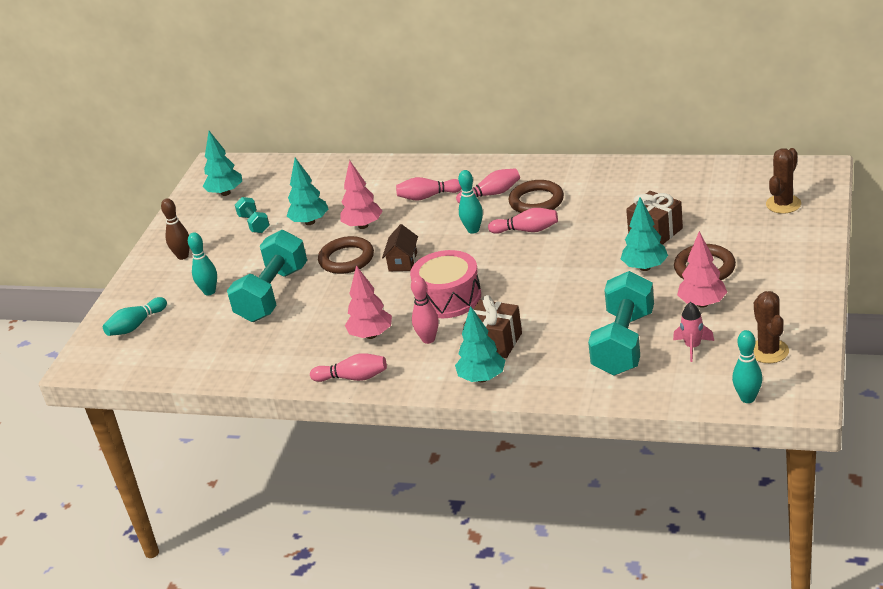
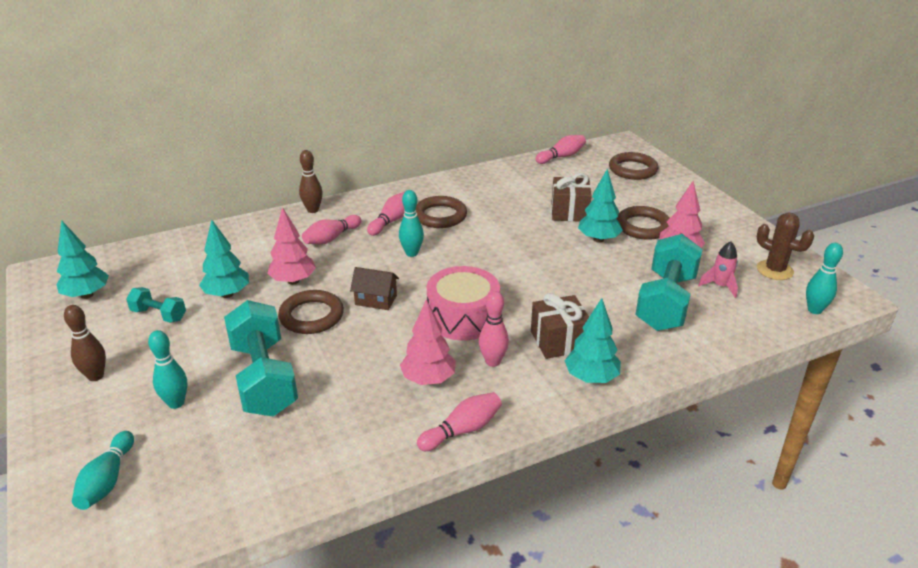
camera: 45 degrees left, 0 degrees up
brown house [382,224,418,271] -> brown house turned 45 degrees counterclockwise [350,267,399,310]
pink bowling pin [488,208,558,234] -> pink bowling pin moved to [536,135,586,164]
turquoise dumbbell [588,271,654,375] -> turquoise dumbbell turned 45 degrees clockwise [635,234,703,331]
brown cactus [766,148,801,214] -> brown ring [609,152,658,180]
none -> brown bowling pin [299,150,322,213]

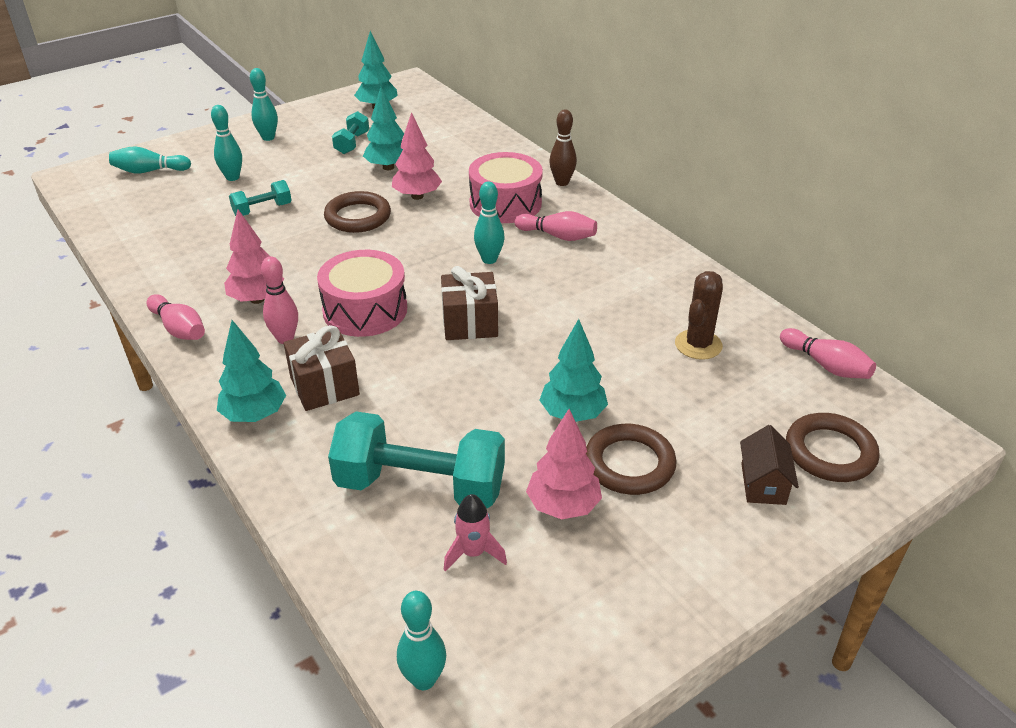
camera: 80 degrees right, 5 degrees up
brown bowling pin [64,305,106,381] -> turquoise bowling pin [250,68,278,141]
turquoise dumbbell [224,300,298,417] -> turquoise dumbbell [229,180,292,216], size x0.50
pink bowling pin [302,215,361,245] -> pink drum [469,152,543,223]
brown house [350,267,399,310] -> brown house moved to [740,425,799,505]
brown ring [416,196,467,228] -> none
brown gift [551,173,592,222] -> brown gift moved to [441,266,498,340]
brown cactus [757,212,814,280] -> brown cactus moved to [675,271,723,360]

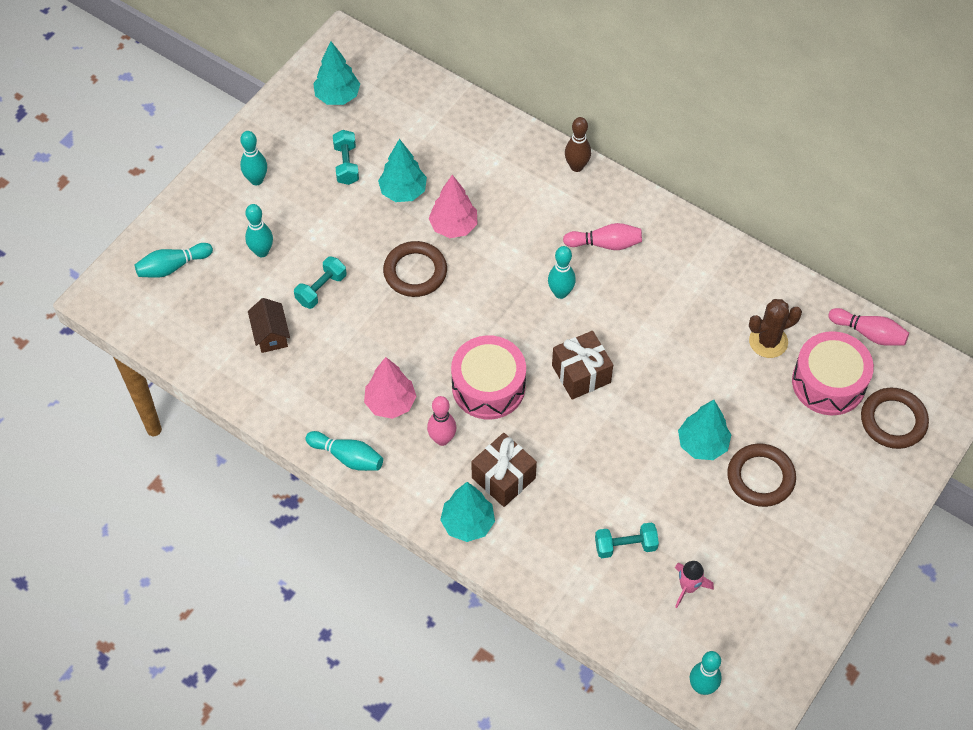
camera: 20 degrees left, 20 degrees up
pink bowling pin [147,294,205,340] -> turquoise bowling pin [305,431,383,471]
turquoise dumbbell [328,412,505,509] -> turquoise dumbbell [595,522,659,558], size x0.50
pink drum [469,152,543,223] -> pink drum moved to [792,331,874,415]
pink tree [526,409,602,520] -> none
brown cactus [675,271,723,360] -> brown cactus turned 60 degrees clockwise [749,299,802,358]
brown house [740,425,799,505] -> brown house moved to [248,298,290,353]

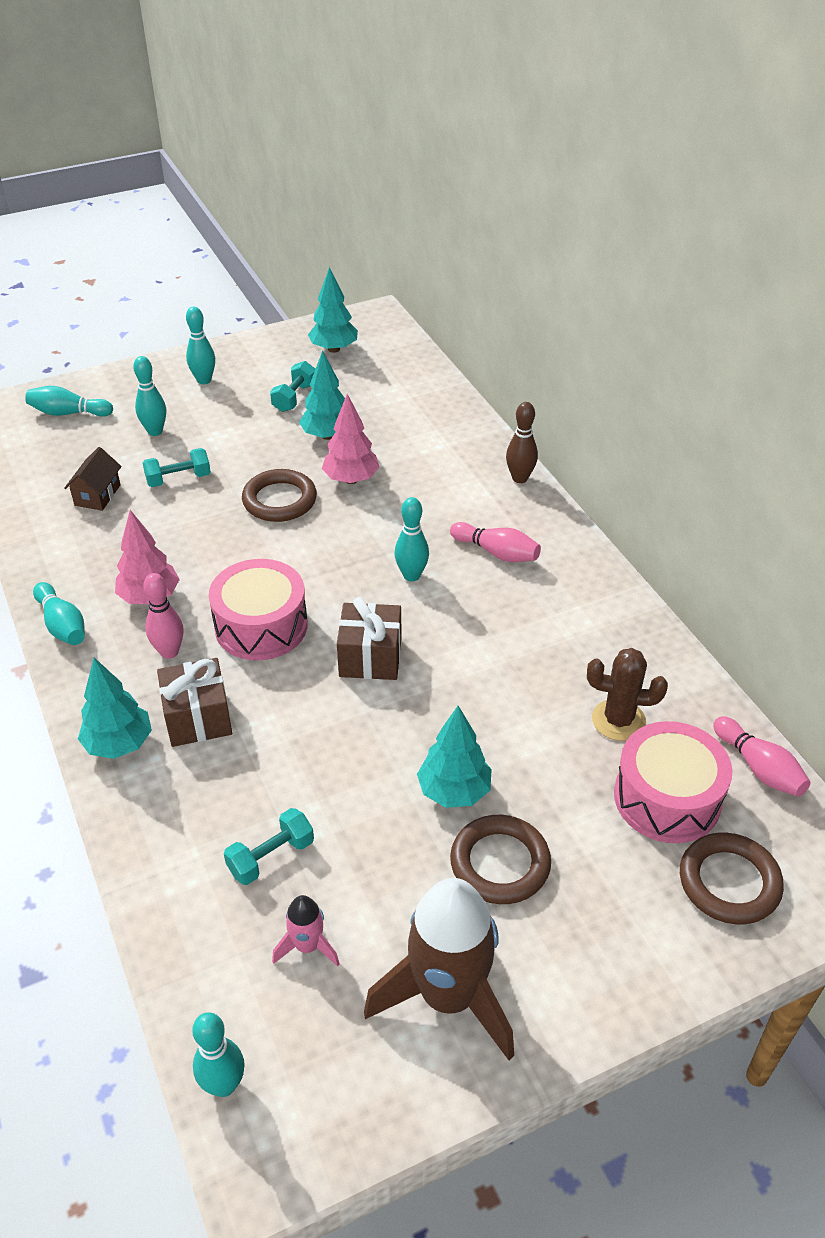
camera: 30 degrees right, 15 degrees down
turquoise dumbbell [595,522,659,558] -> turquoise dumbbell turned 60 degrees counterclockwise [224,808,314,885]
none -> brown rocket [364,878,514,1060]

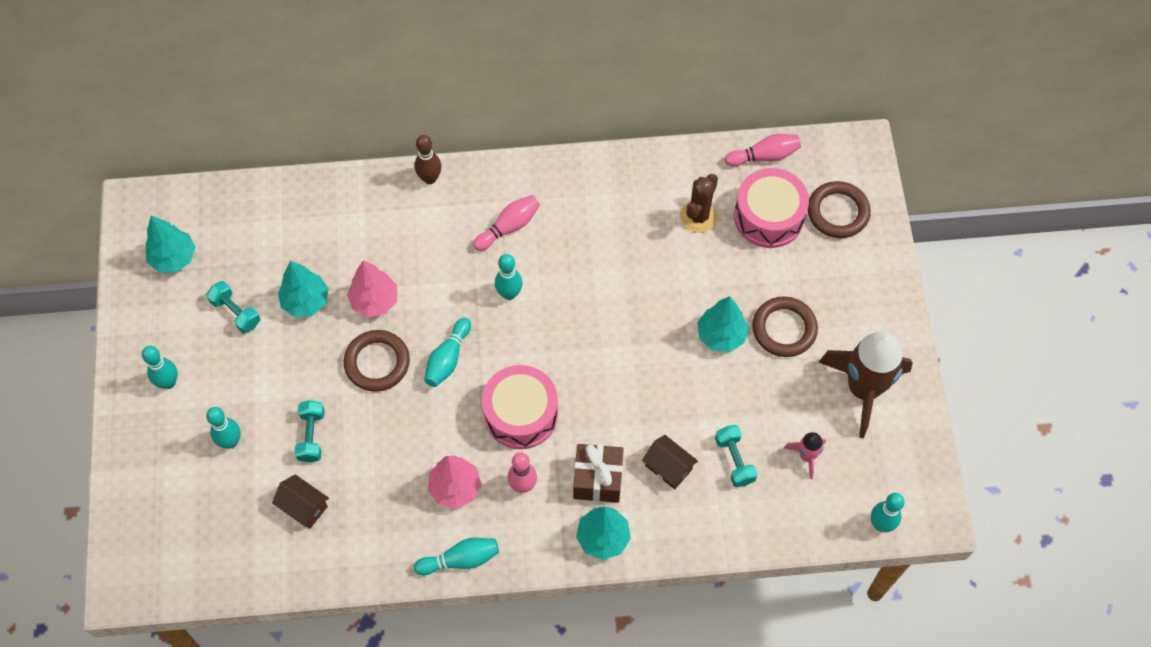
camera: 70 degrees left, 20 degrees up
turquoise bowling pin [25,386,113,417] -> turquoise bowling pin moved to [424,318,471,387]
brown gift [337,597,402,680] -> none
none -> brown house [642,435,698,489]

